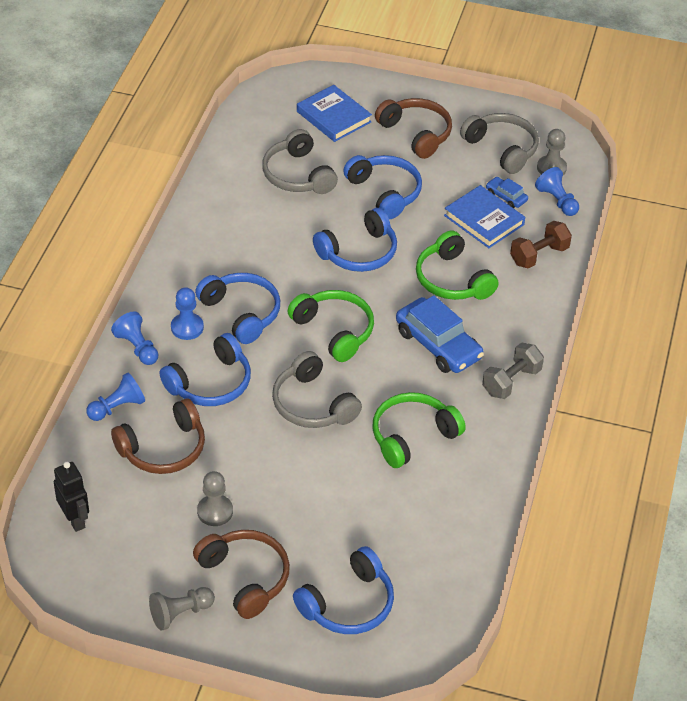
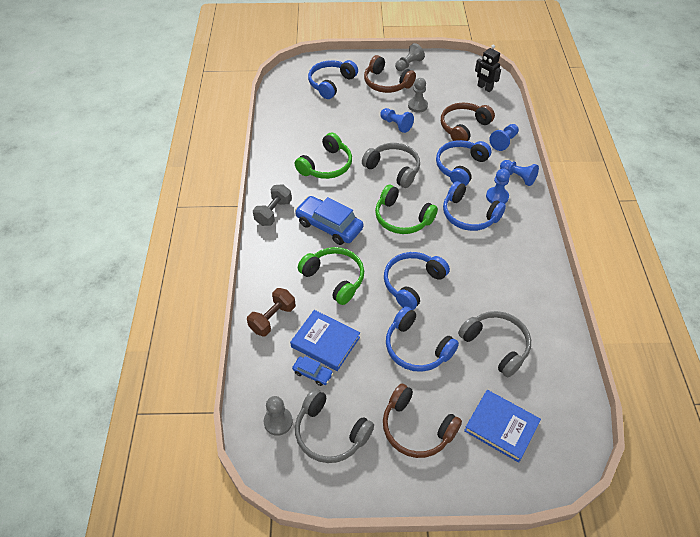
camera: 165 degrees right, 5 degrees up
blue pawn [535,167,579,216] -> blue pawn moved to [380,108,414,133]

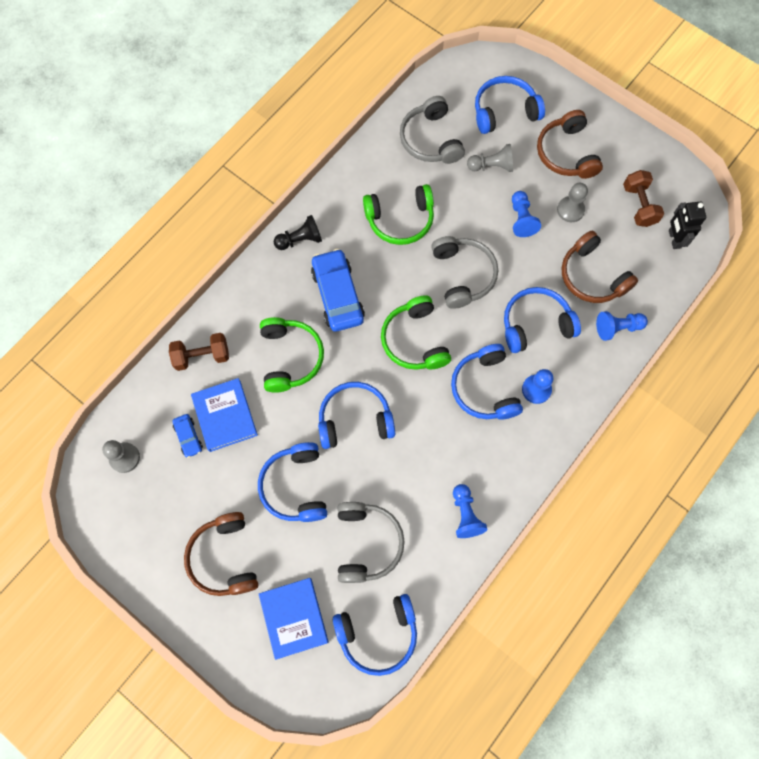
camera: 40 degrees right, 20 degrees up
grey dumbbell [253,184,292,226] -> black pawn [274,215,322,250]
grey headphones [295,389,374,463] -> grey headphones moved to [400,96,465,164]
grey pawn [395,43,425,71] -> grey pawn moved to [467,144,513,172]
brown headphones [441,102,495,141] -> brown headphones turned 120 degrees counterclockwise [562,231,638,303]
blue pawn [500,160,539,186] -> blue pawn moved to [453,484,488,538]
none -> blue headphones [333,594,417,676]
none -> brown dumbbell [623,170,664,227]

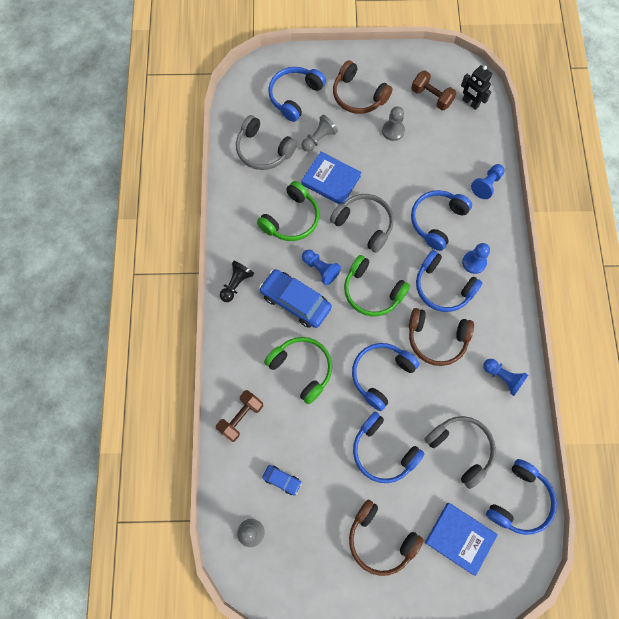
camera: 40 degrees left, 0 degrees up
blue book [191,378,258,452] -> blue book moved to [301,152,362,204]
blue pawn [512,191,541,237] -> blue pawn moved to [302,250,341,285]
brown headphones [562,231,638,303] -> brown headphones moved to [409,308,474,366]

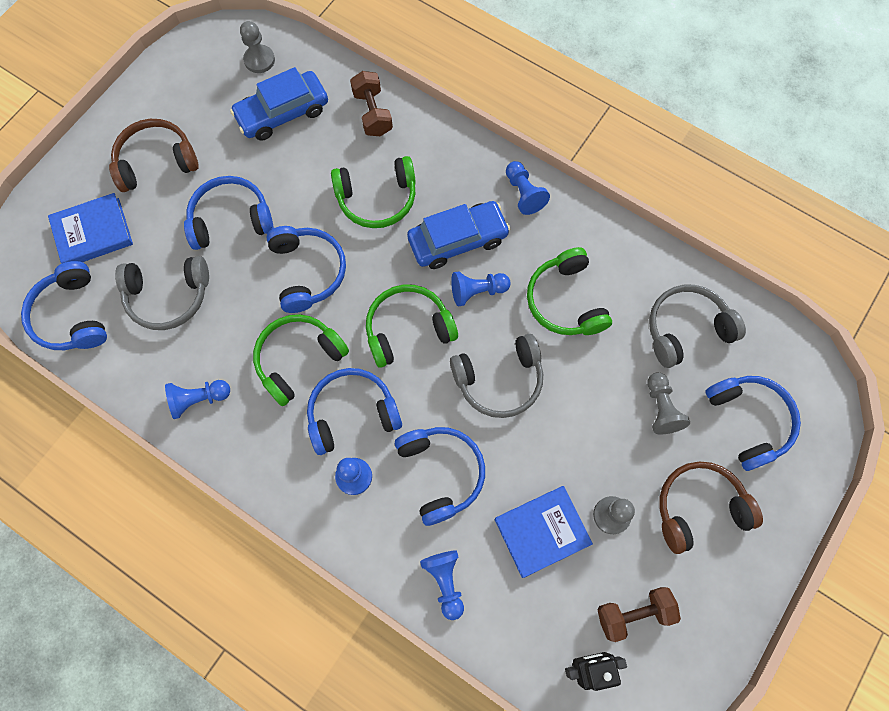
camera: 125 degrees right, 0 degrees up
black pawn [220,261,254,302] -> blue pawn [506,161,550,215]
blue car [262,465,302,495] -> blue car [230,67,328,141], size x2.02
blue book [301,152,362,204] -> blue book moved to [495,486,593,578]
brown headphones [409,308,474,366] -> green headphones [253,314,349,406]

